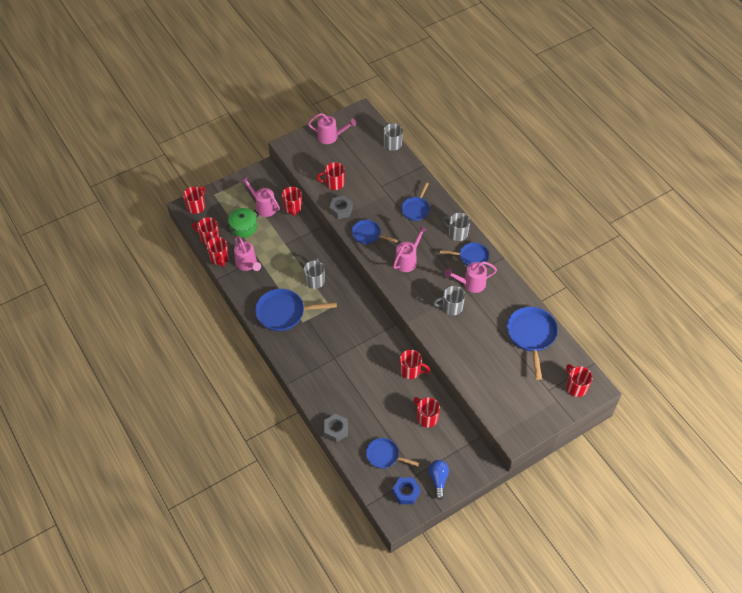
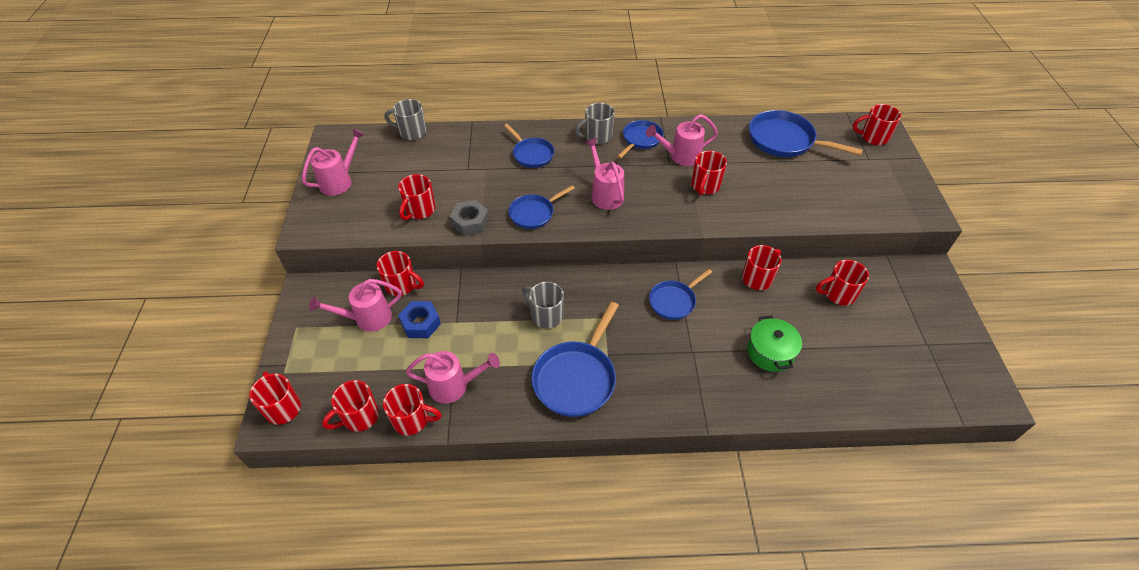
camera: 60 degrees left, 5 degrees down
green pot [226,208,260,238] -> green pot moved to [747,315,802,372]
grey nut [324,414,348,442] -> none
blue pan [366,438,419,469] -> blue pan moved to [649,269,712,320]
blue nut [392,477,421,504] -> blue nut moved to [398,301,441,338]
blue light bulb [428,460,449,500] -> none
grey mug [433,286,465,315] -> red mug [691,151,727,195]
pink watering can [445,261,497,293] -> pink watering can turned 60 degrees clockwise [646,114,718,166]

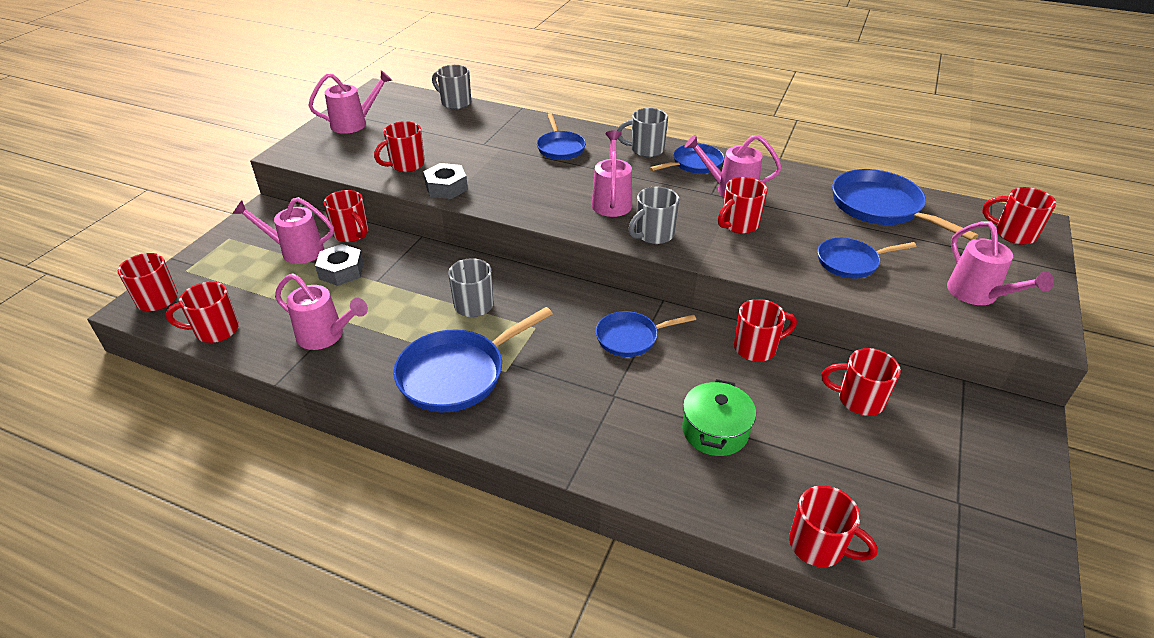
camera: 25 degrees right, 10 degrees down
red mug [383,384,442,435] -> red mug moved to [789,485,878,567]
blue nut [398,301,441,338] -> grey nut [315,244,364,286]
blue pan [508,185,575,229] -> blue pan moved to [818,237,917,279]
none -> grey mug [628,187,679,244]
none -> pink watering can [947,221,1054,305]

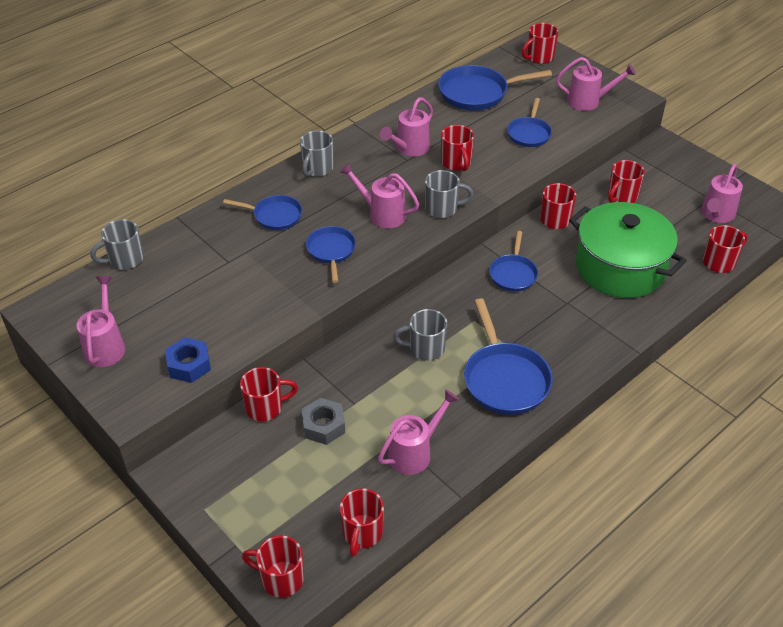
camera: 65 degrees left, 5 degrees up
pink watering can [232,197,334,264] -> pink watering can moved to [701,164,743,223]
red mug [374,121,425,172] -> none
grey nut [423,163,468,199] -> none
grey mug [628,187,679,244] -> grey mug turned 75 degrees counterclockwise [425,170,474,218]
blue pan [649,144,724,174] -> blue pan moved to [306,226,356,283]
green pot [682,379,756,456] -> green pot [569,202,687,298], size x1.96
none -> blue nut [165,337,211,383]

